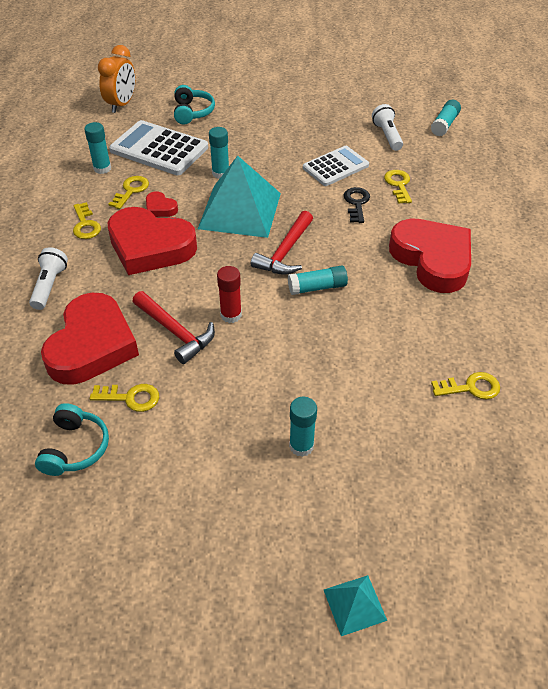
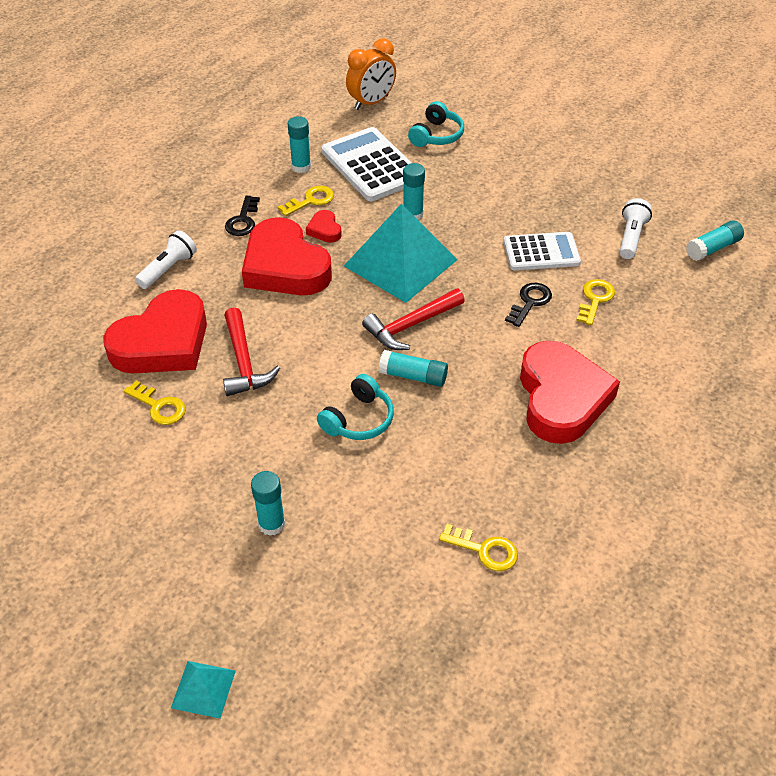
camera: 30 degrees right, 0 degrees up
turquoise headphones [35,403,109,476] -> turquoise headphones moved to [317,374,394,440]
yellow key [73,202,101,239] -> black key [225,196,260,236]
red glue stick [217,266,242,323] -> none

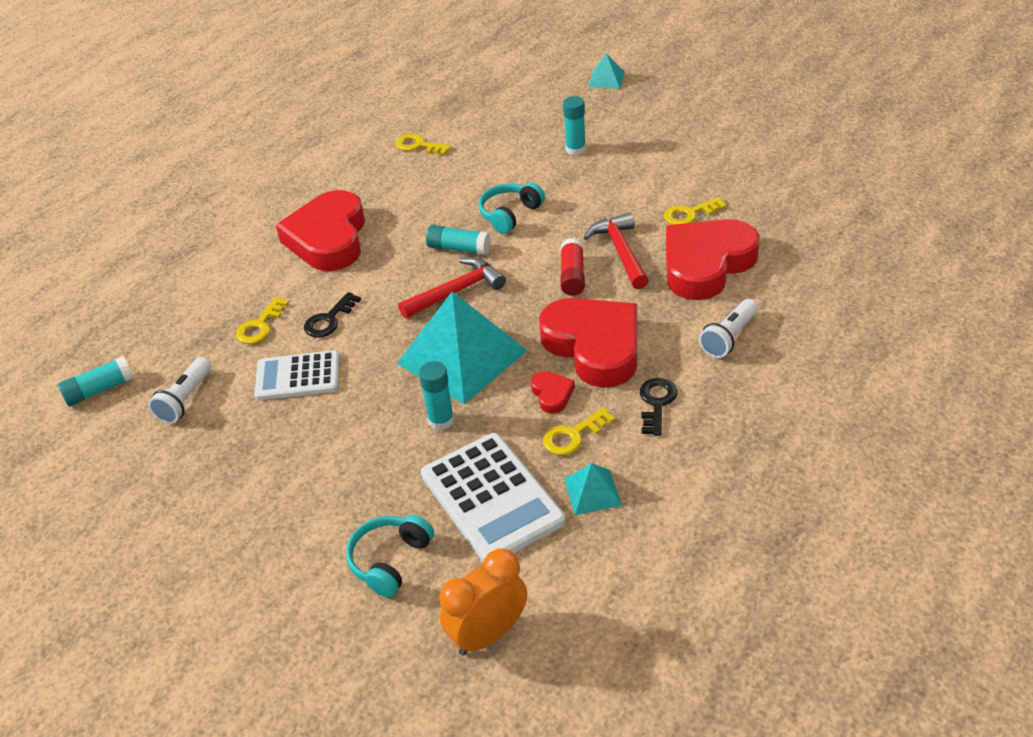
camera: 175 degrees left, 5 degrees down
yellow key [124,380,186,425] -> yellow key turned 60 degrees counterclockwise [664,197,727,225]
turquoise glue stick [288,116,311,173] -> turquoise pyramid [564,463,622,515]
none -> red glue stick [560,238,585,296]

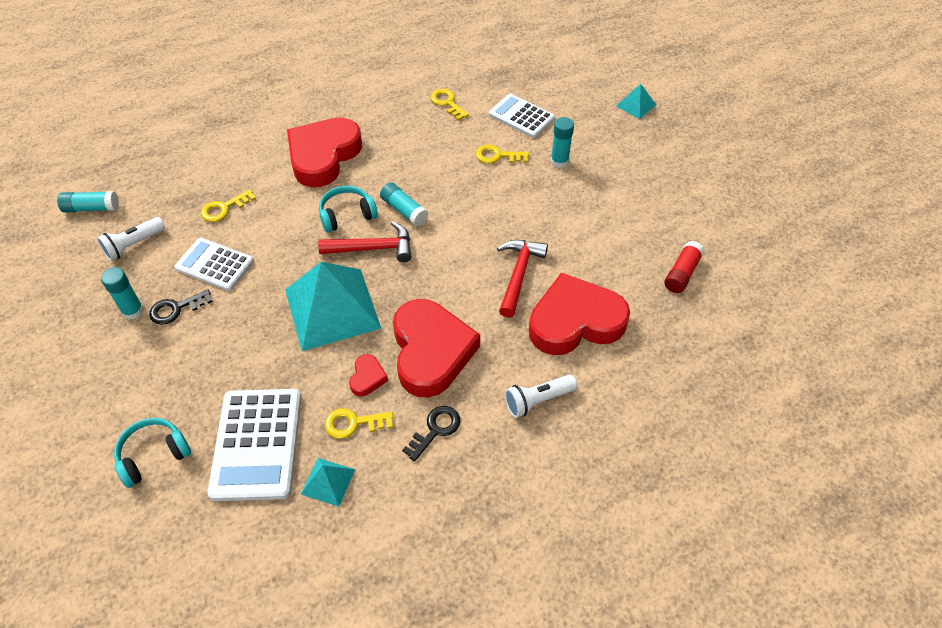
camera: 25 degrees right, 10 degrees up
black key [304,292,361,338] -> black key moved to [149,290,213,325]
turquoise glue stick [419,361,454,431] -> turquoise glue stick moved to [101,267,144,320]
orange clock [439,549,527,656] -> none
turquoise headphones [479,183,545,234] -> turquoise headphones moved to [319,186,378,232]
red glue stick [560,238,585,296] -> red glue stick moved to [664,241,705,293]
yellow key [664,197,727,225] -> yellow key moved to [476,145,529,164]
none -> white calculator [489,94,555,138]

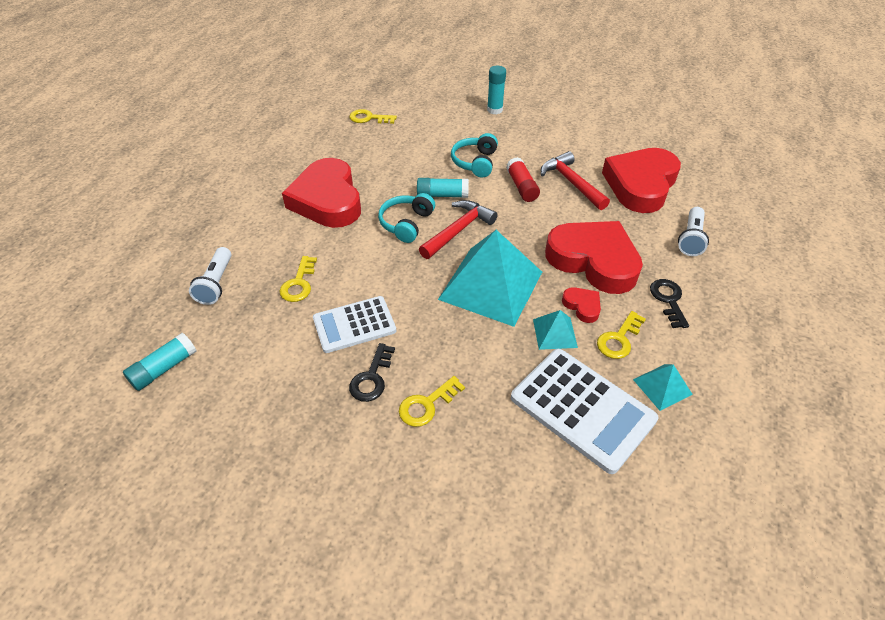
camera: 45 degrees left, 5 degrees down
white flashlight [97,217,165,261] -> white flashlight moved to [189,247,231,305]
turquoise glue stick [101,267,144,320] -> none
turquoise headphones [114,418,191,488] -> turquoise headphones moved to [451,133,498,177]
yellow key [476,145,529,164] -> yellow key moved to [399,376,465,427]
white calculator [489,94,555,138] -> none
turquoise pyramid [616,84,656,119] -> turquoise pyramid moved to [533,310,578,350]
red glue stick [664,241,705,293] -> red glue stick moved to [506,157,540,202]

